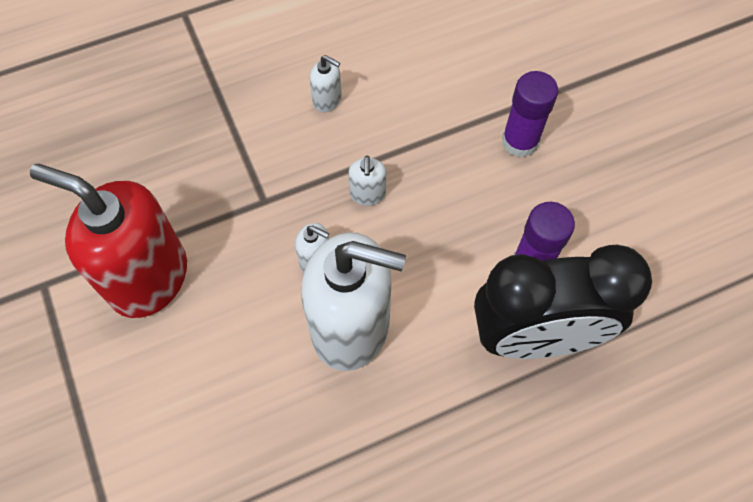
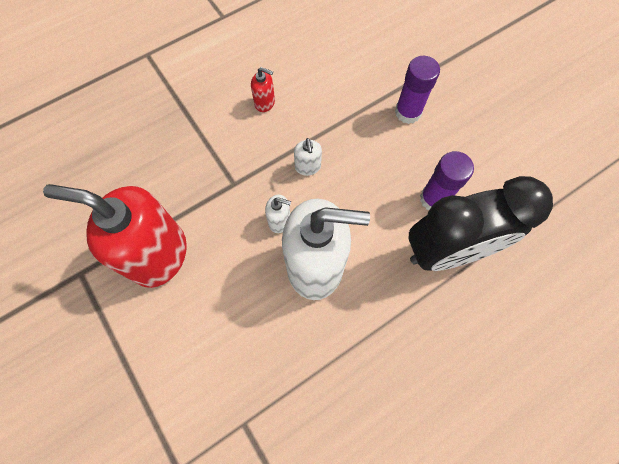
camera: 10 degrees left, 5 degrees up
white soap dispenser [310,55,342,112] -> red soap dispenser [251,67,275,112]

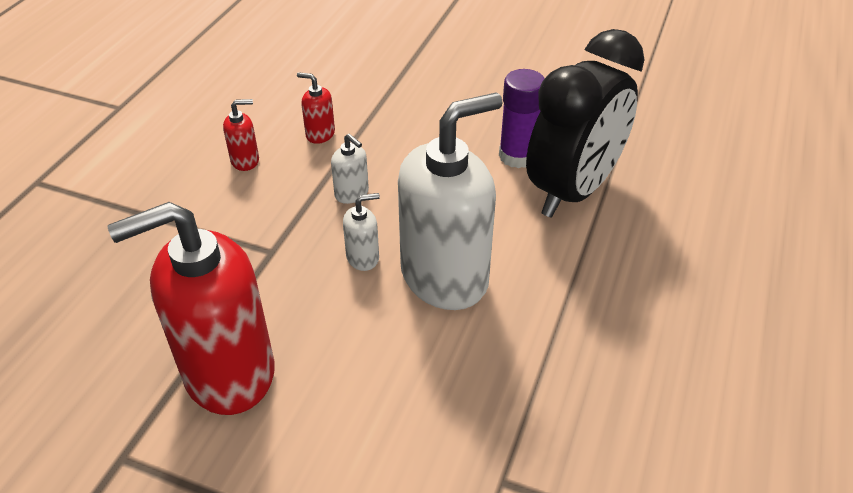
camera: 35 degrees left, 25 degrees down
purple glue stick [395,56,440,124] -> none
none -> red soap dispenser [297,72,335,144]

